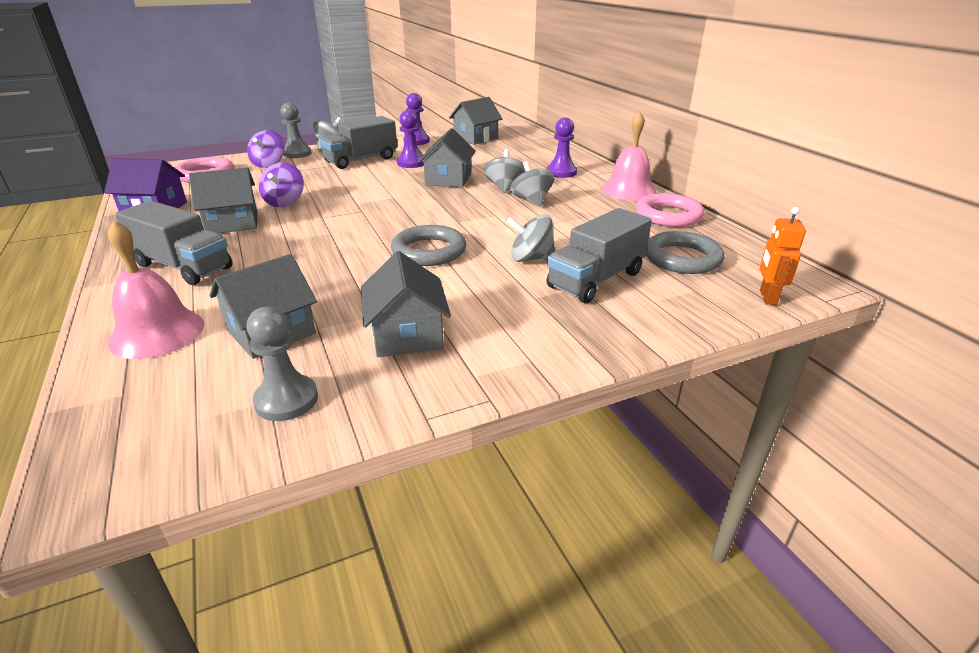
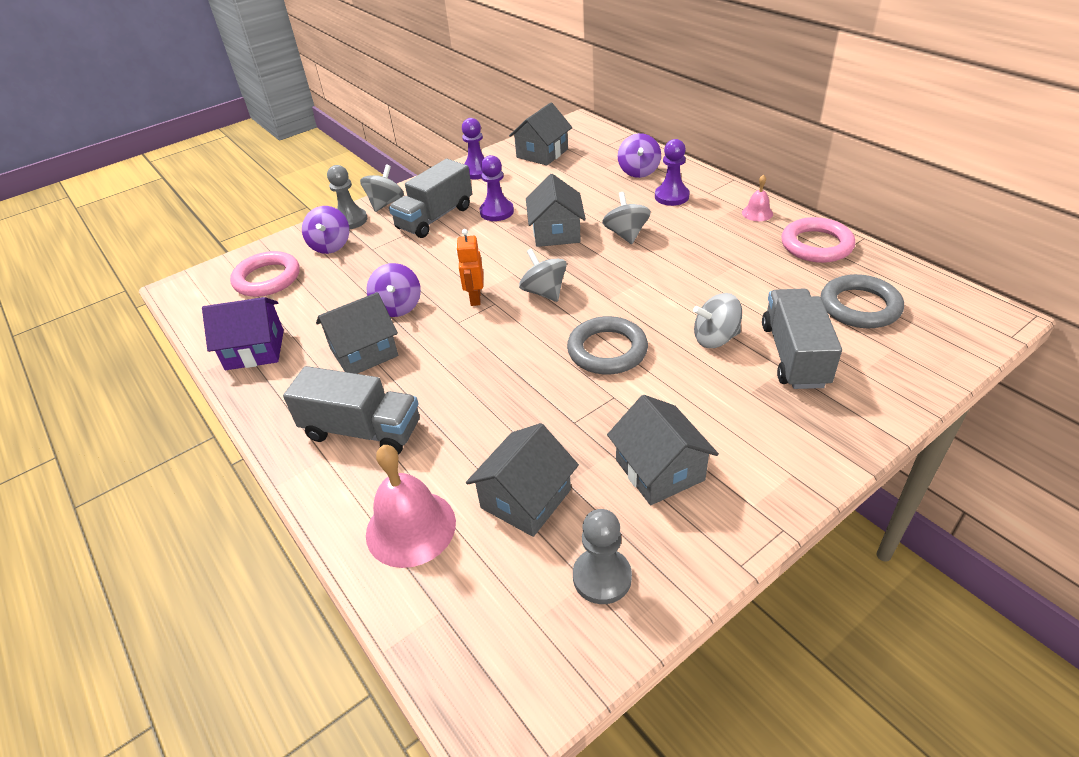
camera: 10 degrees left, 10 degrees up
grey spinning top [510,161,555,207] -> grey spinning top moved to [519,249,567,302]
grey truck [546,208,652,303] -> grey truck turned 150 degrees clockwise [762,289,842,389]
pink bell [601,112,657,201] -> pink bell [742,175,773,221], size x0.51
orange robot [760,207,806,305] -> orange robot moved to [456,229,483,306]
none -> purple spinning top [618,133,661,178]

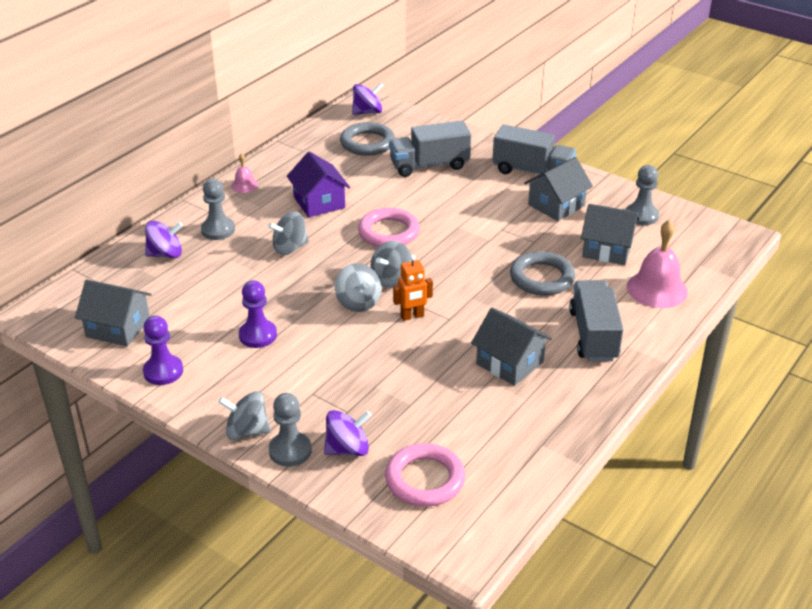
camera: 110 degrees left, 5 degrees down
purple house [202,297,284,370] -> purple house moved to [287,151,350,217]
purple spinning top [367,263,421,317] -> purple spinning top moved to [352,82,384,115]
grey truck [389,159,472,238] -> grey truck moved to [493,124,576,174]
grey house [526,174,586,247] -> none
grey ring [567,316,648,375] -> grey ring moved to [510,251,575,295]
purple pawn [655,139,690,206] -> grey pawn [201,179,235,240]
grey spinning top [693,293,742,348] -> grey spinning top moved to [335,263,381,312]
pink ring [781,217,855,263] -> pink ring moved to [358,208,420,247]

